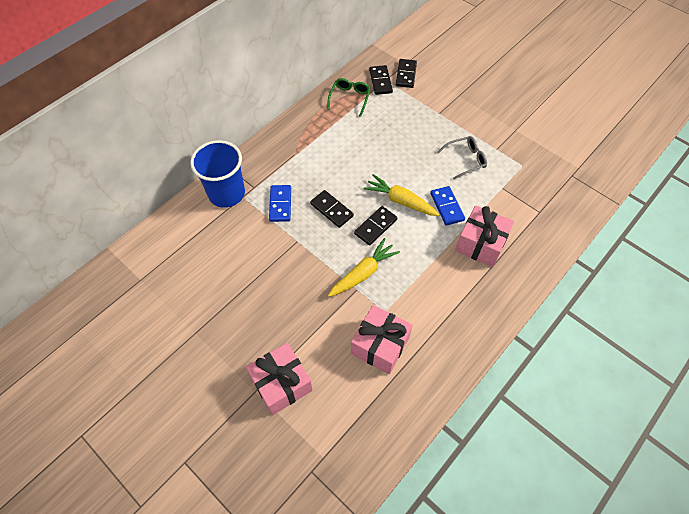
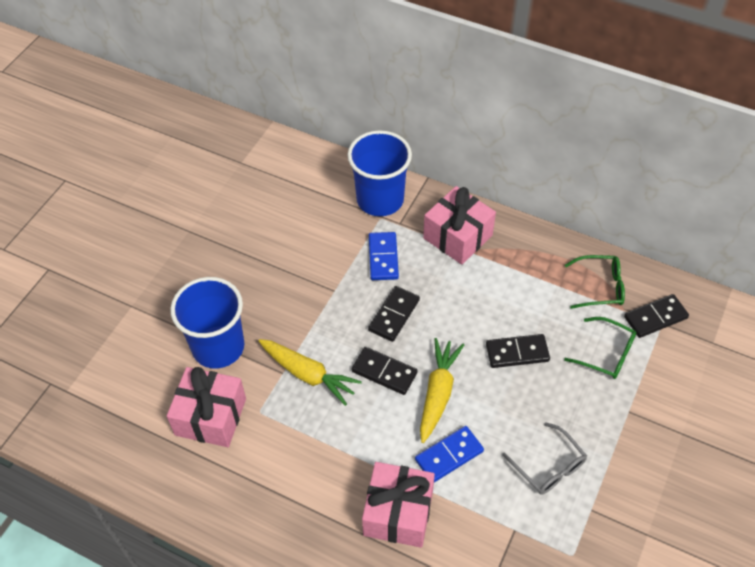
camera: 75 degrees right, 5 degrees down
pink gift [246,343,313,415] -> pink gift moved to [423,186,496,265]
blue domino [269,185,291,222] -> blue domino turned 75 degrees counterclockwise [369,232,399,280]
black domino [396,59,417,88] -> black domino moved to [486,334,550,368]
none -> blue cup [170,277,244,369]
none -> green glasses [564,317,636,379]

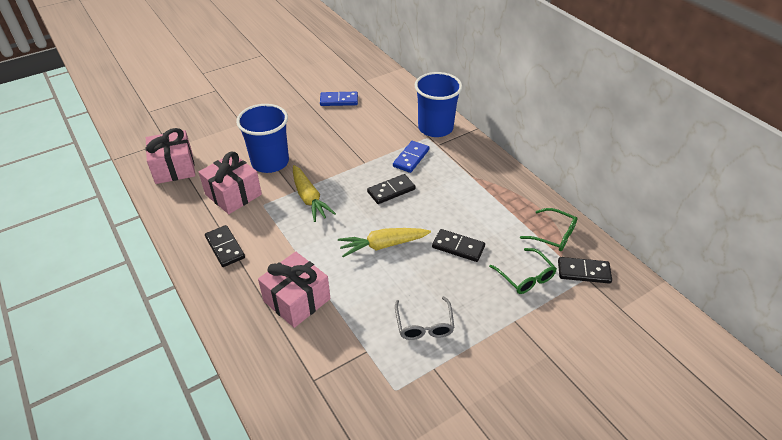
camera: 30 degrees right, 10 degrees down
black domino [352,347,418,395] -> black domino moved to [205,225,245,267]
blue domino [415,426,484,483] -> blue domino moved to [320,92,358,106]
yellow carrot [420,338,464,443] -> yellow carrot turned 150 degrees counterclockwise [338,228,431,257]
pink gift [423,186,496,265] -> pink gift moved to [145,128,195,184]

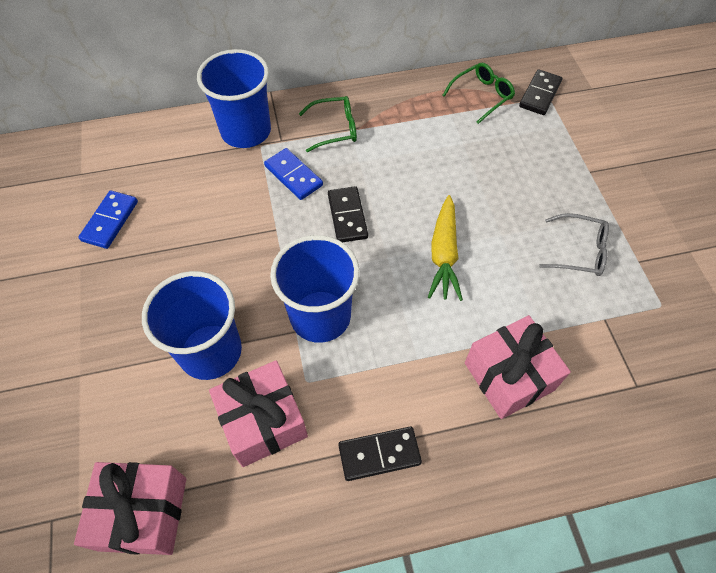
camera: 70 degrees left, 15 degrees up
yellow carrot [293,165,336,222] -> blue cup [270,235,360,343]
black domino [432,229,485,262] -> none
green glasses [489,248,557,294] -> green glasses moved to [299,96,357,152]

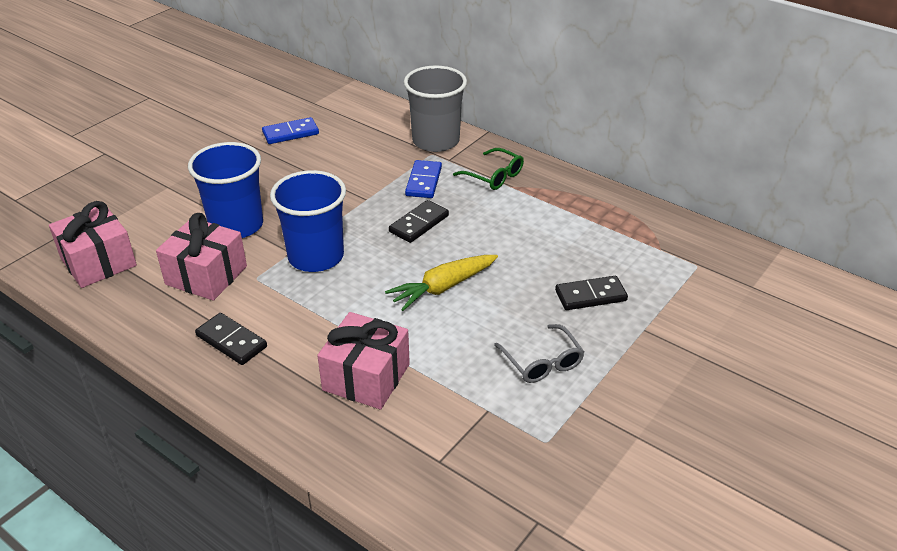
camera: 50 degrees right, 20 degrees down
blue cup [197,49,271,148] -> grey cup [404,65,467,152]
green glasses [442,63,515,124] -> none
black domino [519,69,562,115] -> black domino moved to [555,276,628,310]

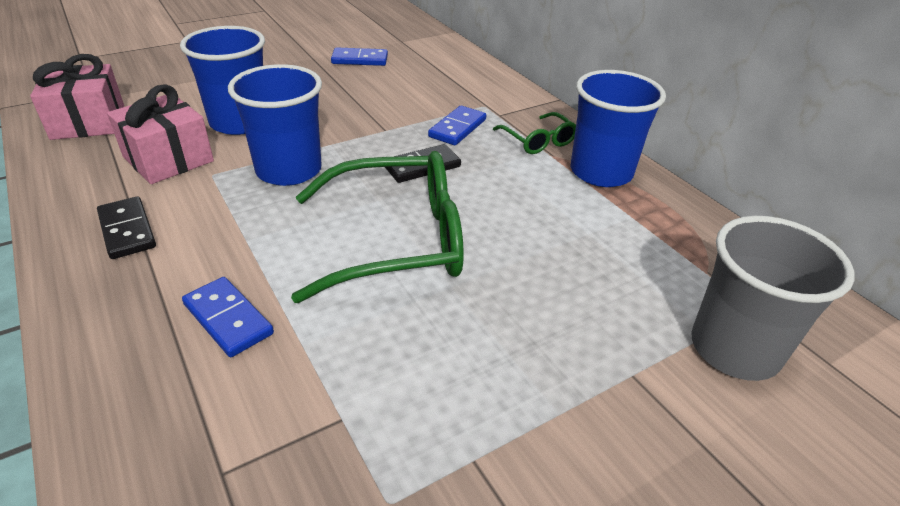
camera: 20 degrees right, 0 degrees up
pink gift [317,312,410,409] -> blue domino [182,277,274,357]
yellow carrot [385,255,498,311] -> green glasses [291,151,464,303]
grey cup [404,65,467,152] -> grey cup moved to [691,216,855,381]
grey glasses [494,324,584,383] -> none
black domino [555,276,628,310] -> none
none -> blue cup [571,70,666,187]

